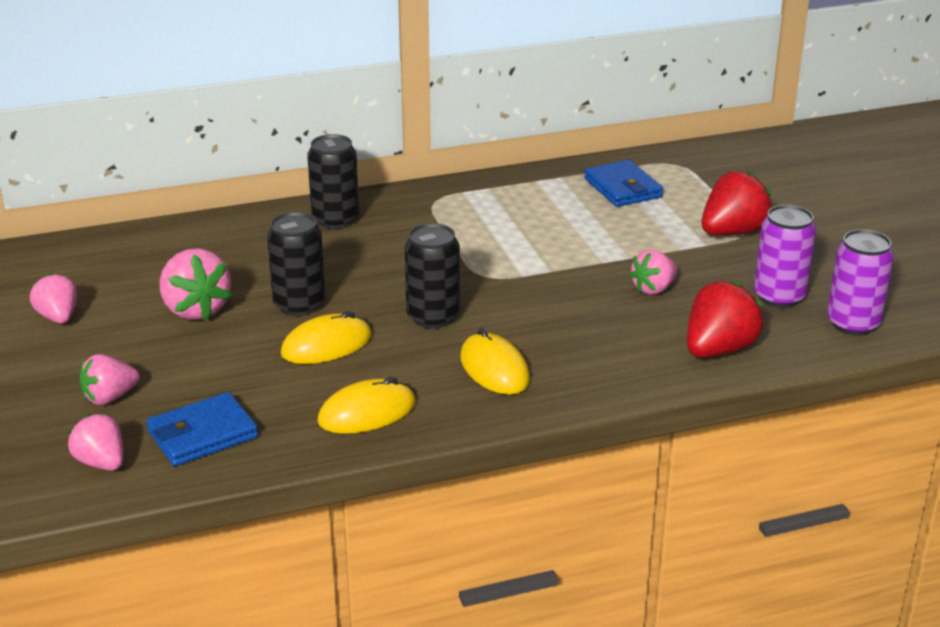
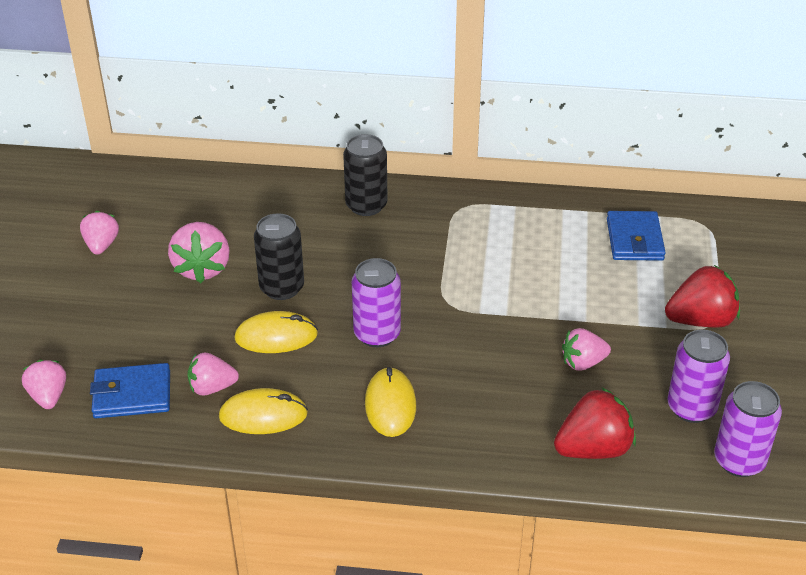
camera: 25 degrees right, 10 degrees up
pink strawberry [79,354,140,405] -> pink strawberry moved to [187,353,239,395]
black can [405,223,460,329] -> purple can [352,258,401,347]

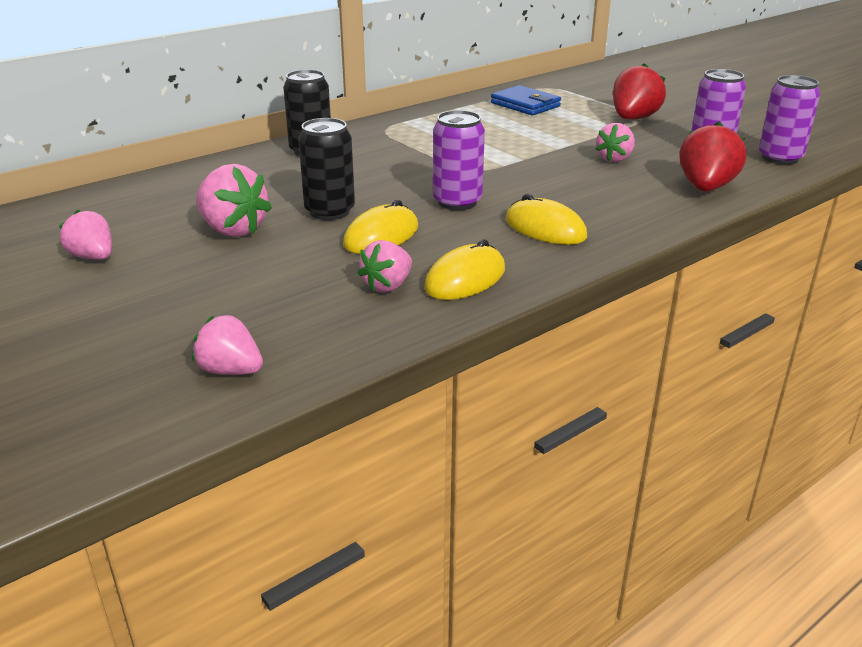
camera: 45 degrees left, 10 degrees down
blue wallet [90,363,170,418] -> none

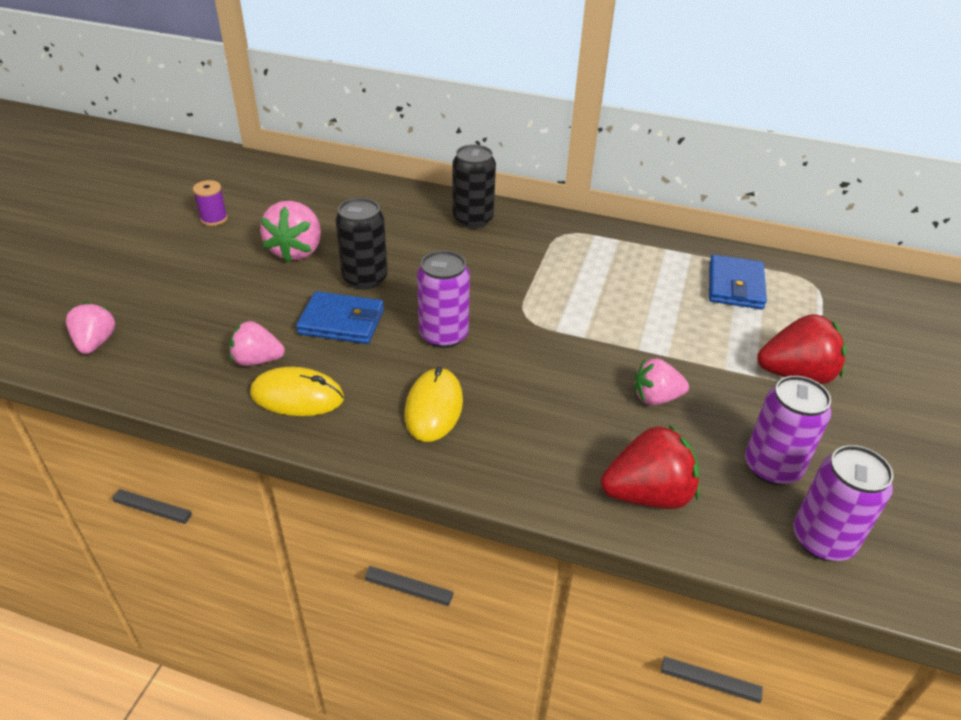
camera: 55 degrees right, 10 degrees up
pink strawberry [59,209,112,260] -> purple spool [193,180,228,226]
yellow mouse [343,200,418,254] -> blue wallet [296,291,384,344]

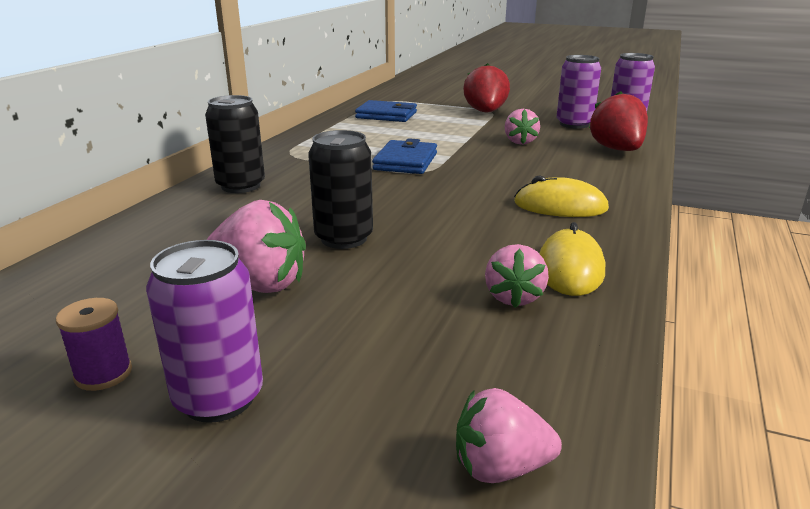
camera: 85 degrees left, 15 degrees down
blue wallet [296,291,384,344] -> blue wallet moved to [372,138,437,174]
purple can [417,250,470,348] -> purple can moved to [146,240,263,423]

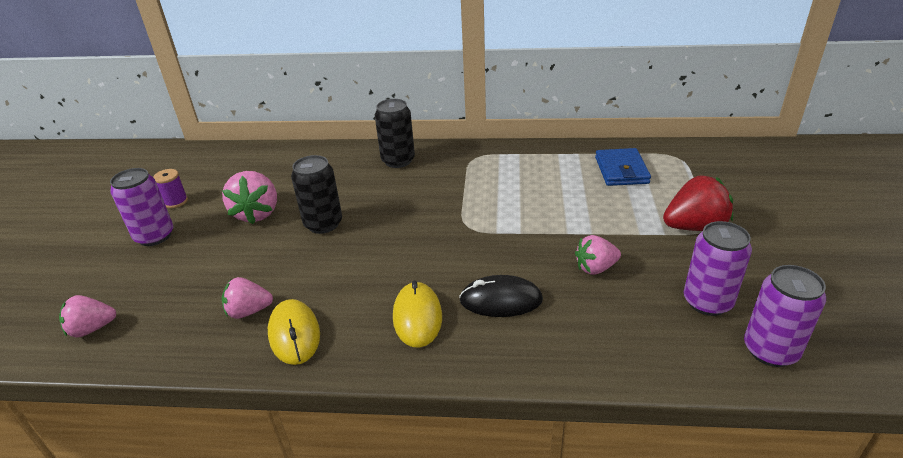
camera: 75 degrees right, 10 degrees up
blue wallet [372,138,437,174] -> none
pink strawberry [456,388,562,483] -> pink strawberry turned 90 degrees counterclockwise [59,295,116,338]
yellow mouse [539,222,605,296] -> yellow mouse turned 75 degrees clockwise [268,299,320,365]
red strawberry [589,91,648,151] -> none
none -> black mouse [459,275,543,317]

